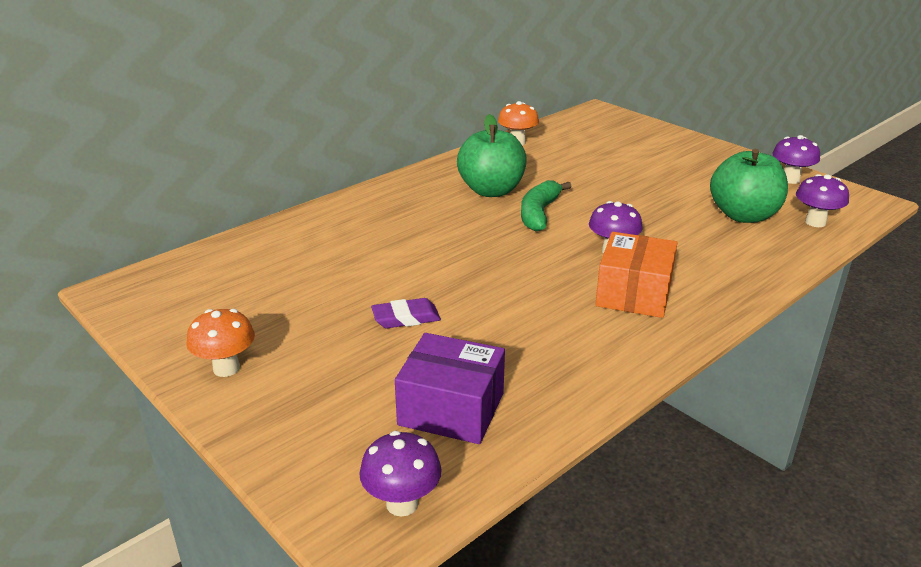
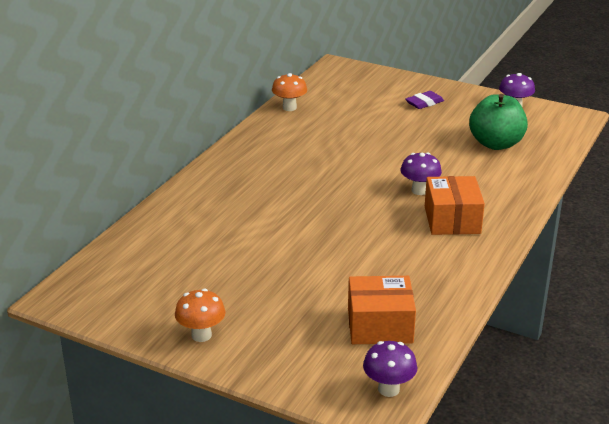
camera: 20 degrees left, 0 degrees up
purple eraser [371,298,441,328] -> purple eraser moved to [405,91,444,109]
purple box [395,333,505,444] -> orange box [348,276,416,344]
green apple [457,114,527,197] -> none
green banana [521,180,571,232] -> none
purple mushroom [796,174,849,227] -> none

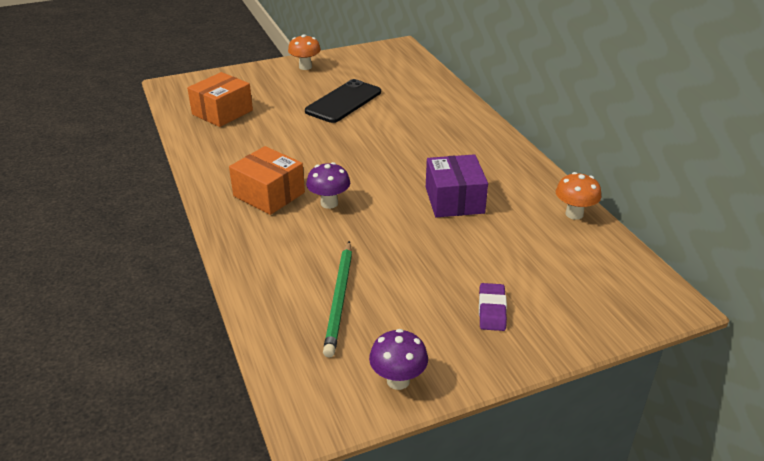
camera: 130 degrees right, 5 degrees up
purple mushroom [363,341,417,397] -> none
green apple [469,94,528,150] -> green pencil [323,241,352,358]
none -> black phone [305,79,381,123]
none -> purple box [426,154,488,217]

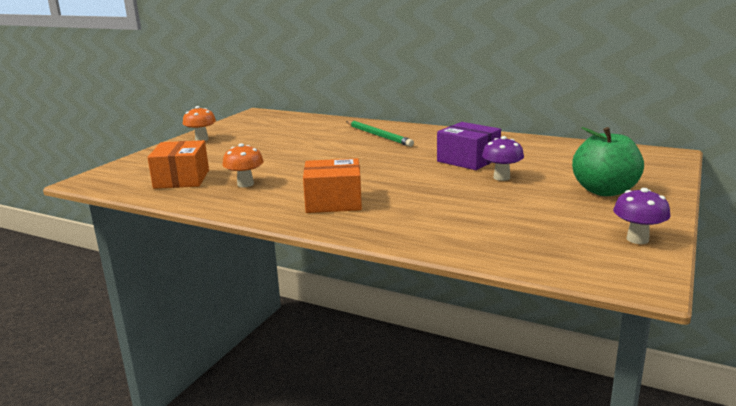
camera: 40 degrees left, 15 degrees down
black phone [305,79,381,123] -> none
purple mushroom [306,162,350,209] -> purple mushroom moved to [482,136,524,181]
green pencil [323,241,352,358] -> green pencil moved to [346,121,414,147]
purple eraser [479,283,507,331] -> green apple [572,127,644,196]
orange mushroom [556,172,601,220] -> orange mushroom moved to [222,143,264,187]

